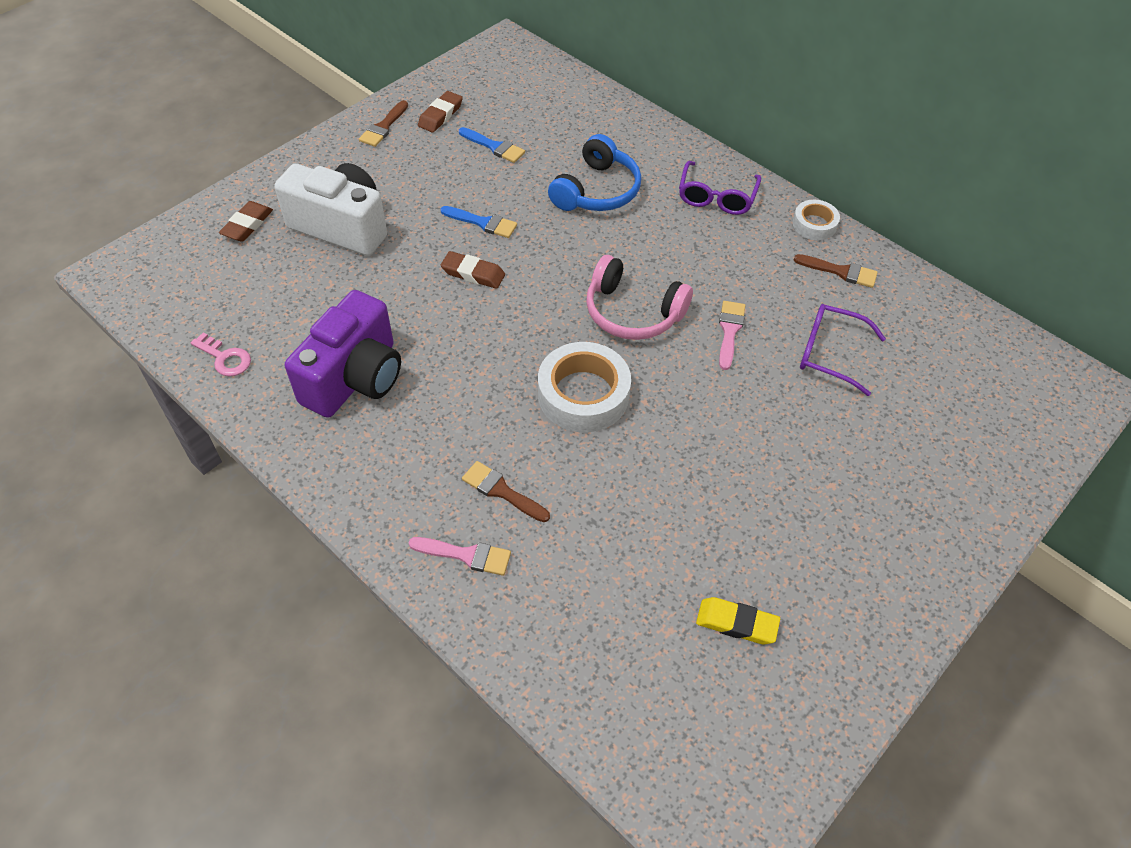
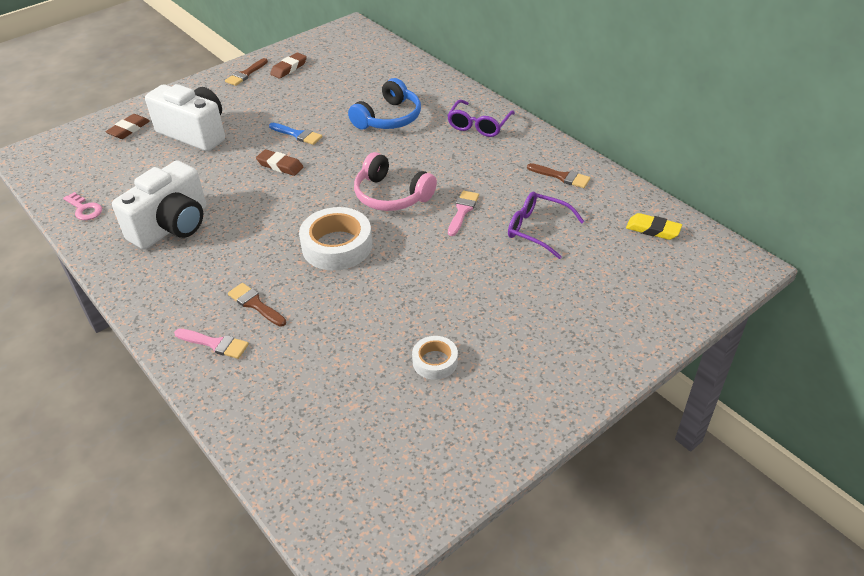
camera: 10 degrees right, 10 degrees down
purple camera [285,290,401,418] -> white camera [112,160,206,249]
blue brush [459,127,525,163] -> none
yellow eraser [696,597,780,644] -> yellow eraser moved to [626,213,682,240]
white tape [793,200,840,240] -> white tape moved to [412,336,458,380]

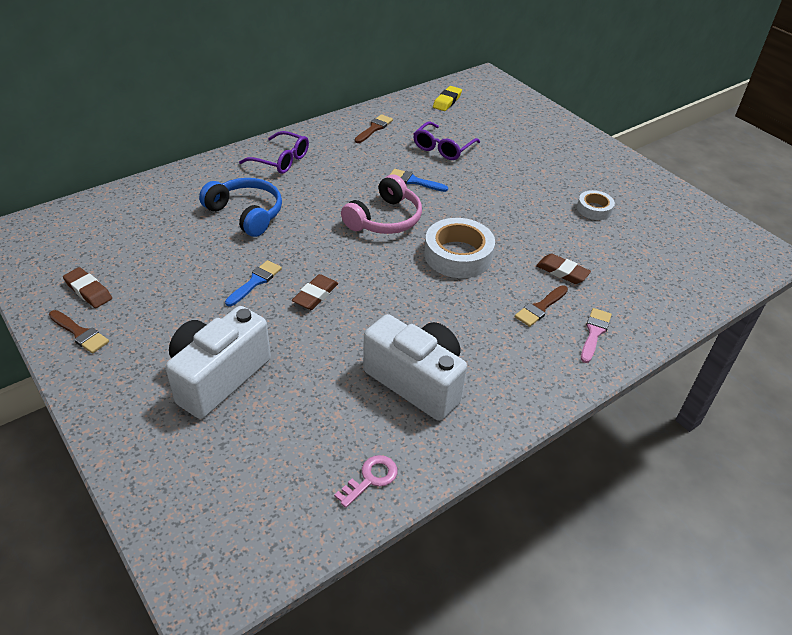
camera: 90 degrees left, 0 degrees up
brown eraser [106,114,150,139] -> brown eraser moved to [536,253,591,284]
pink brush [448,191,479,236] -> blue brush [390,169,448,192]

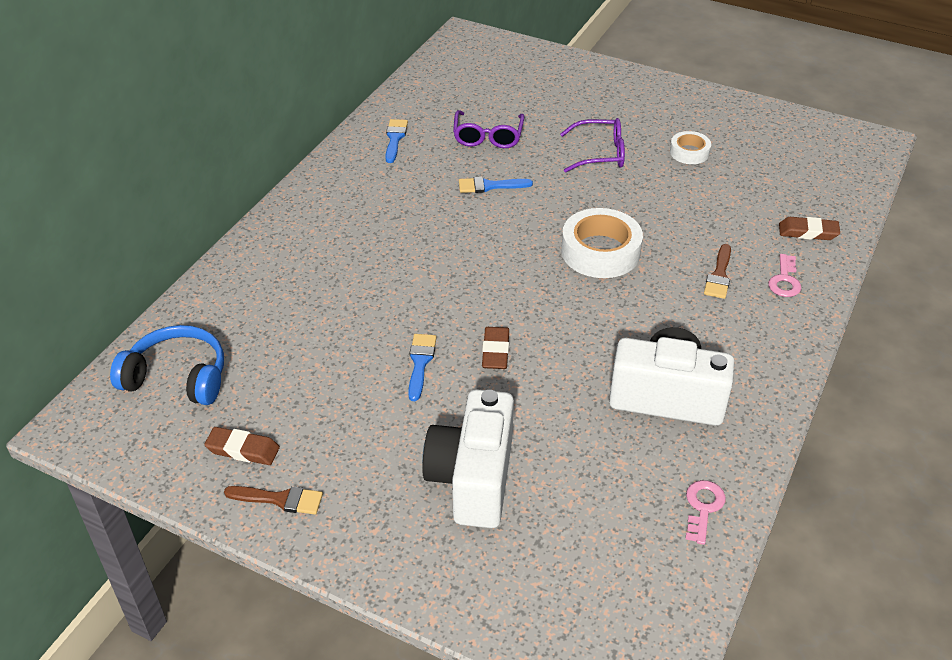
camera: 25 degrees left, 0 degrees up
blue headphones [199,178,282,237] -> blue headphones moved to [110,325,224,405]
purple glasses [239,131,309,174] -> purple glasses moved to [560,118,625,172]
pink headphones [341,174,422,234] -> none
brown brush [355,114,393,143] -> blue brush [385,119,408,163]
yellow eraser [433,86,462,111] -> none
brown eraser [536,253,591,284] -> brown eraser moved to [779,217,840,240]
pink brush [581,308,612,363] -> pink key [768,254,801,297]

